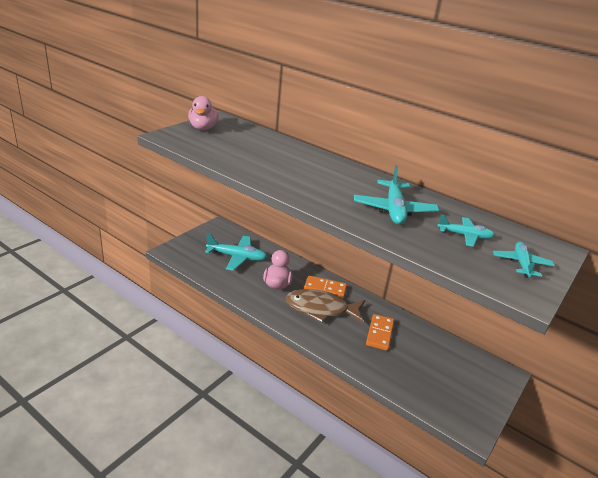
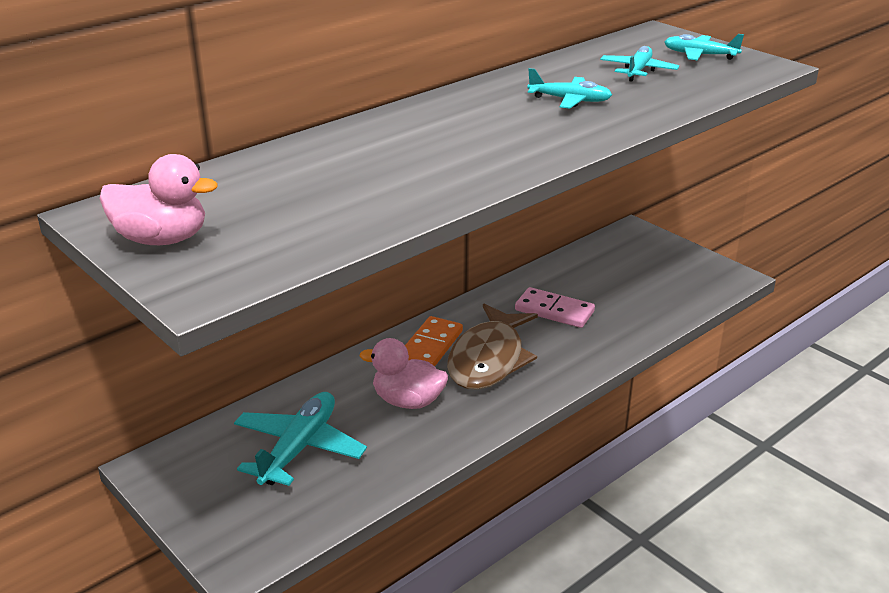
camera: 75 degrees left, 0 degrees up
turquoise plane [354,165,439,225] -> turquoise plane [527,68,612,109], size x0.62
orange domino [366,314,394,351] -> pink domino [515,287,595,328]

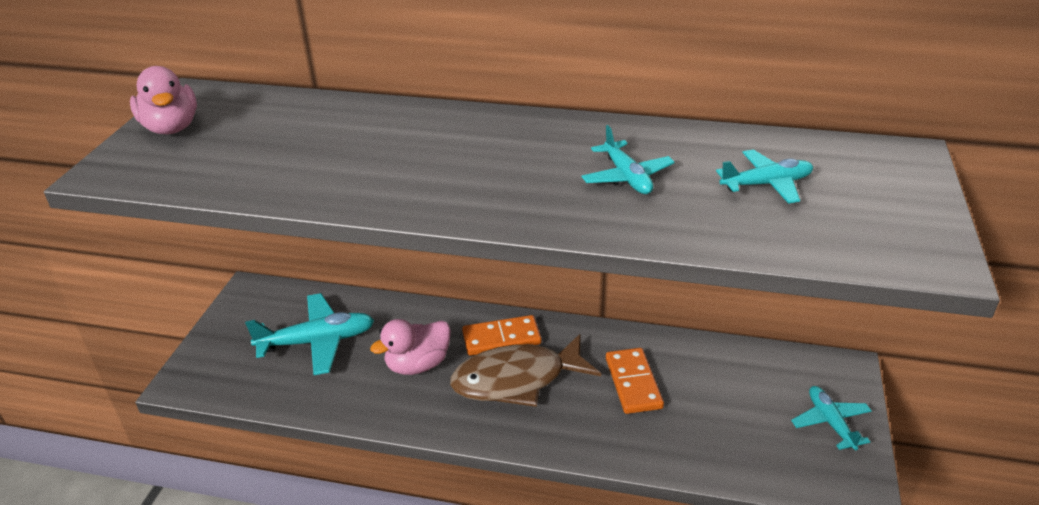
camera: 55 degrees right, 5 degrees up
pink duck [360,338,448,409] -> pink duck turned 105 degrees counterclockwise [370,319,451,375]
pink domino [515,287,595,328] -> orange domino [606,348,664,414]
turquoise plane [664,34,744,60] -> turquoise plane moved to [791,386,872,450]

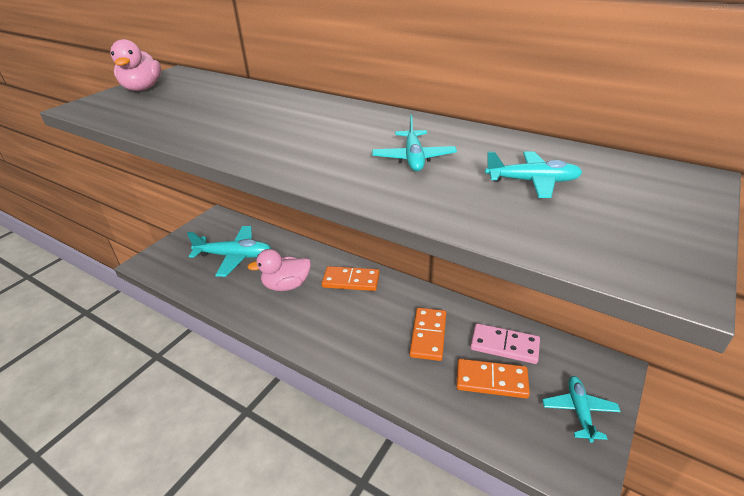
camera: 20 degrees right, 0 degrees up
brown fish [450,334,601,407] -> none
none -> orange domino [456,359,530,399]
none -> pink domino [471,323,540,364]

